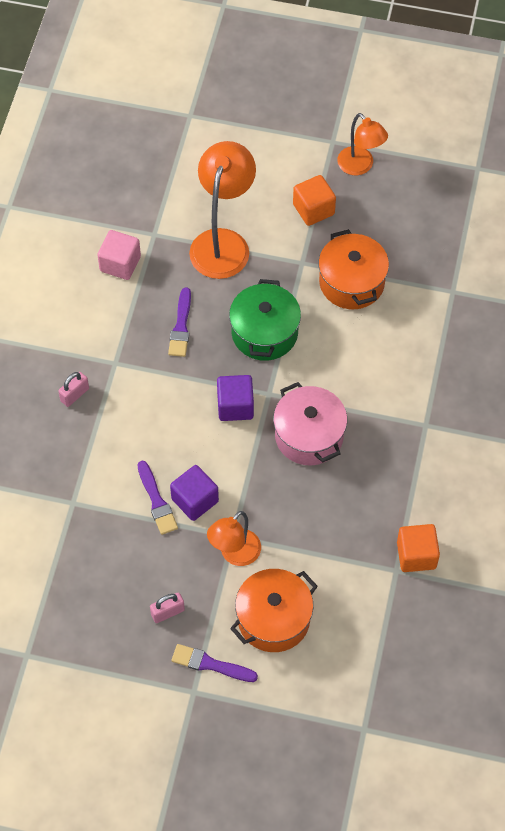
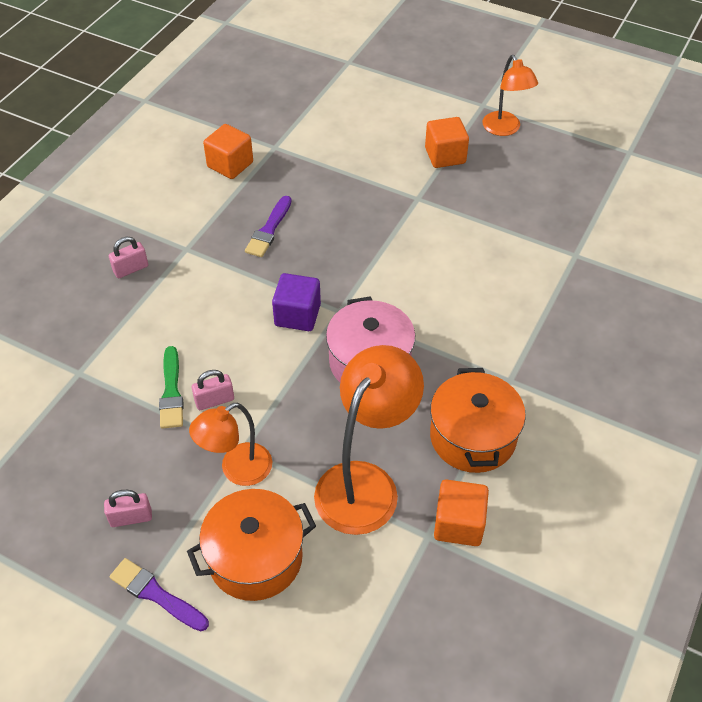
camera: 15 degrees right, 10 degrees down
pink cube [97,230,141,280] -> orange cube [203,124,253,179]
purple brush [137,461,178,535] -> green brush [159,346,183,429]
purple cube [170,465,219,521] -> pink padlock [192,370,234,410]
orange lamp [189,141,256,279] -> orange lamp moved to [314,345,424,535]
green pot [229,279,301,361] -> none
orange pot [318,229,389,309] -> orange pot moved to [430,368,526,473]

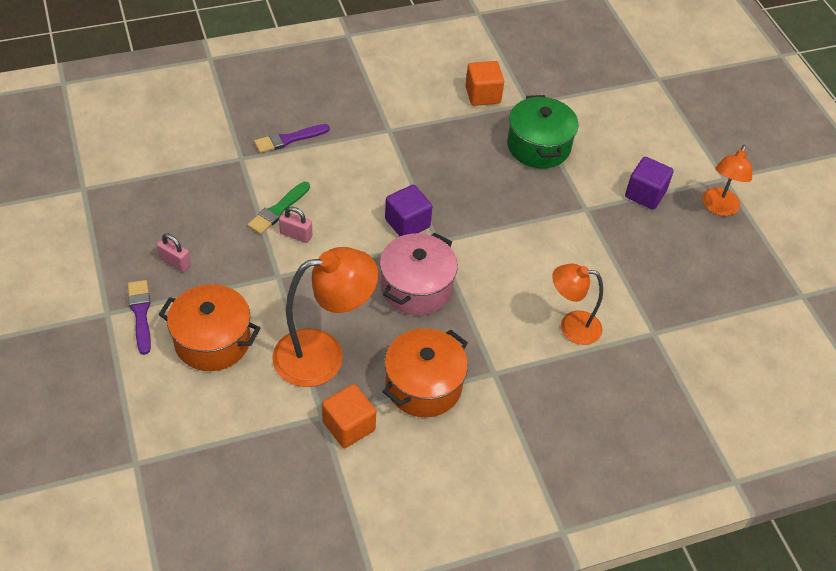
camera: 40 degrees right, 0 degrees up
pink padlock [109,237,148,278] -> none
orange lamp [189,403,272,486] -> orange lamp moved to [552,264,603,345]
purple brush [245,196,291,257] -> purple brush moved to [254,124,330,153]
orange cube [425,117,469,168] -> purple cube [625,157,674,210]
none -> green pot [507,95,579,168]

